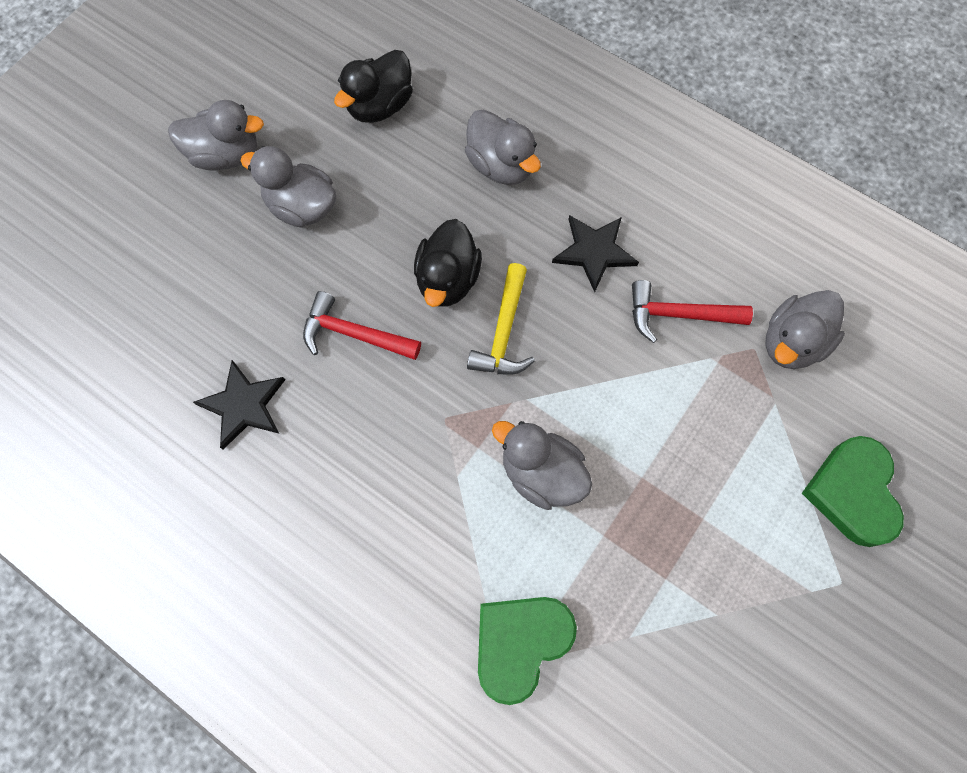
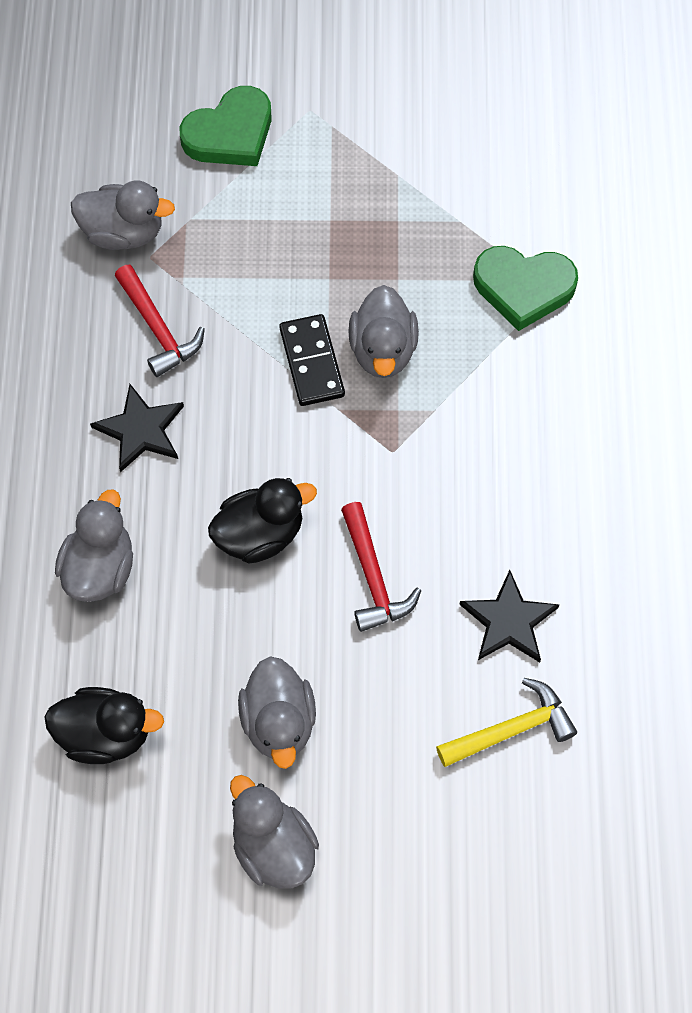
camera: 125 degrees left, 5 degrees down
yellow hammer [467,263,535,375] -> yellow hammer moved to [436,678,577,767]
none -> black domino [279,314,345,406]

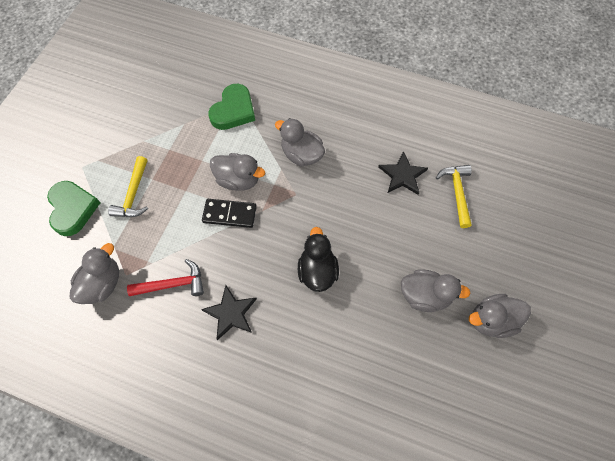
camera: 70 degrees left, 0 degrees up
black duck [44,687,164,764] -> none
grey duck [55,489,133,602] -> grey duck moved to [275,118,325,167]
red hammer [341,502,422,632] -> none
none -> yellow hammer [108,156,148,217]

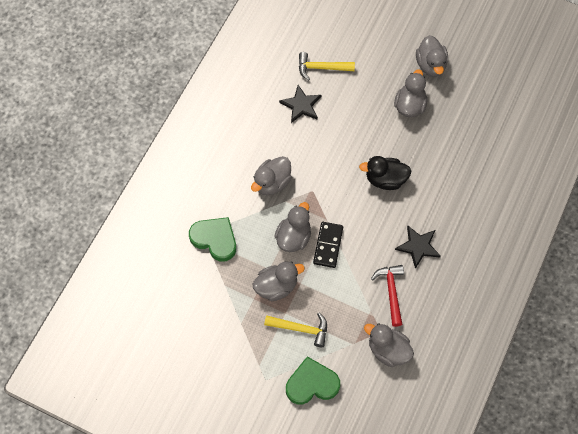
camera: 85 degrees left, 0 degrees up
none -> grey duck [253,262,305,301]

